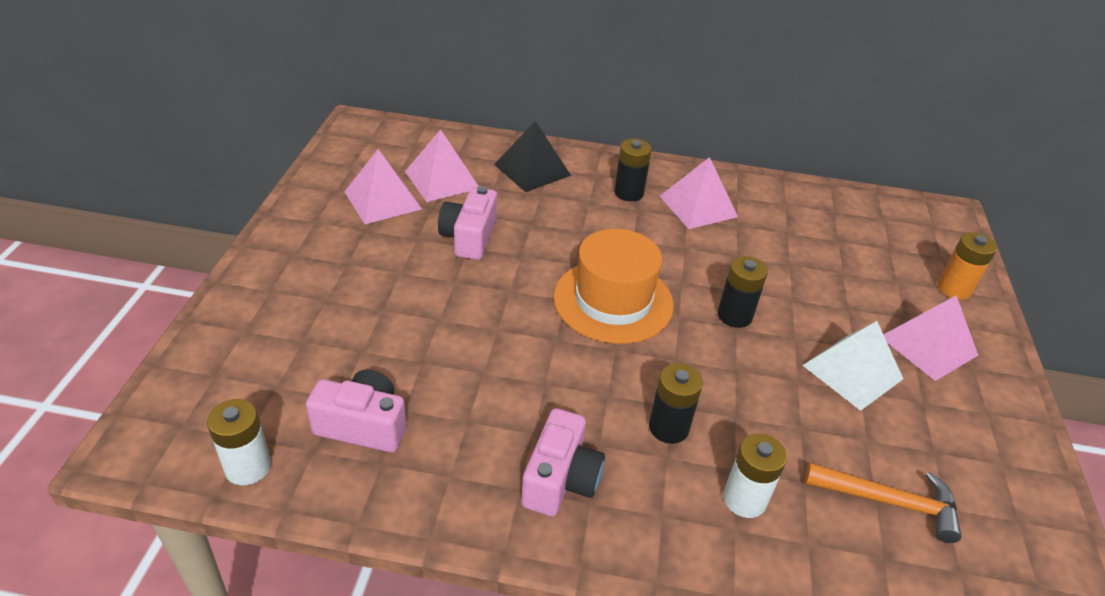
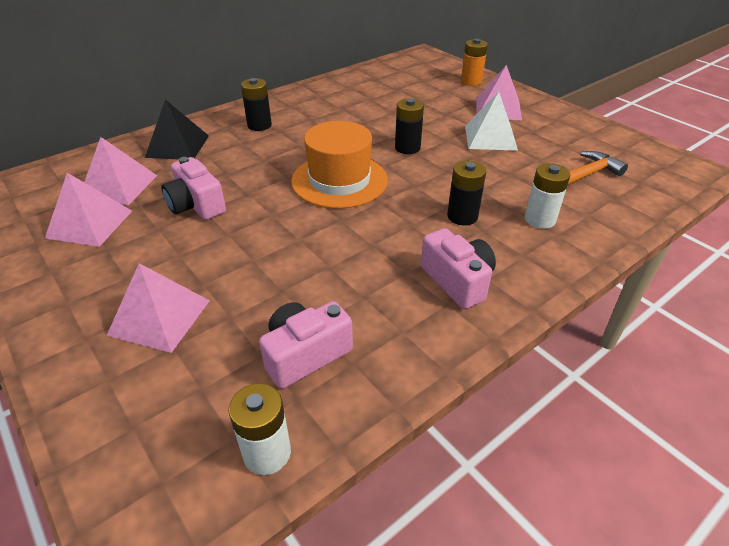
camera: 45 degrees left, 0 degrees up
pink pyramid [659,157,738,229] -> pink pyramid moved to [107,263,210,353]

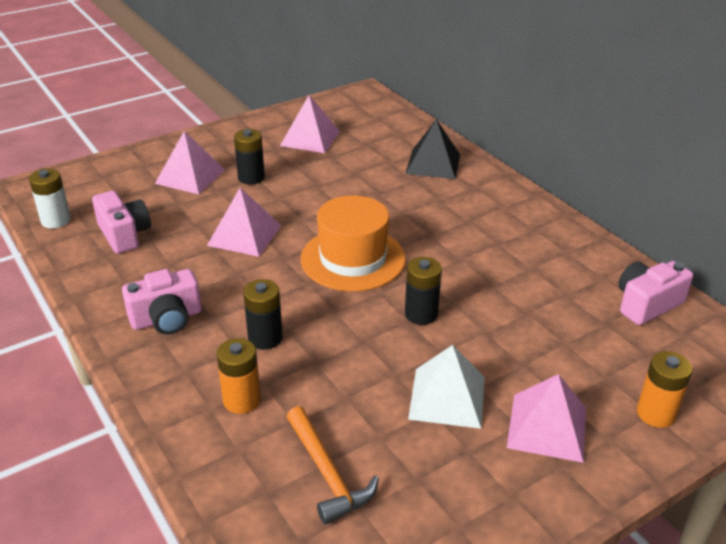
camera: 95 degrees right, 5 degrees down
pink pyramid [84,137,157,205] -> pink pyramid moved to [207,187,281,257]
pink camera [161,157,226,220] -> pink camera moved to [618,261,693,325]
black battery [241,78,272,131] -> black battery moved to [234,129,265,185]
white battery [525,163,570,229] -> orange battery [216,338,261,414]

